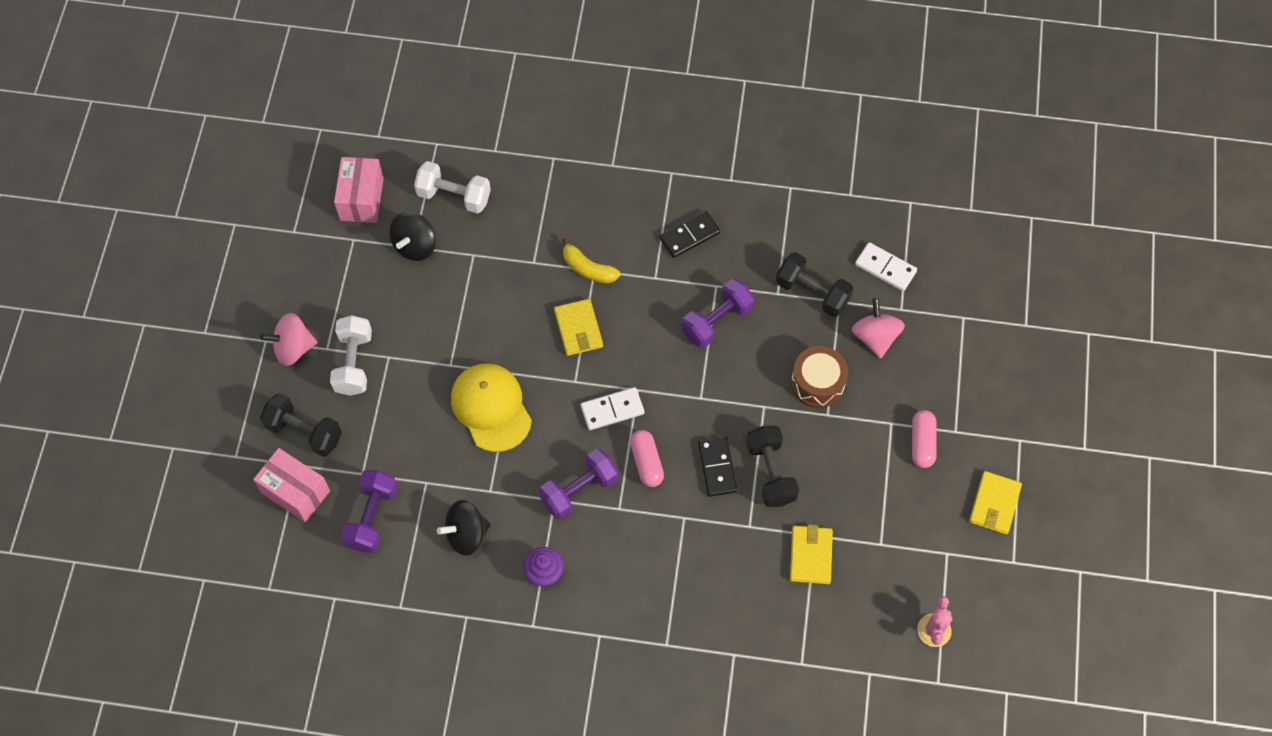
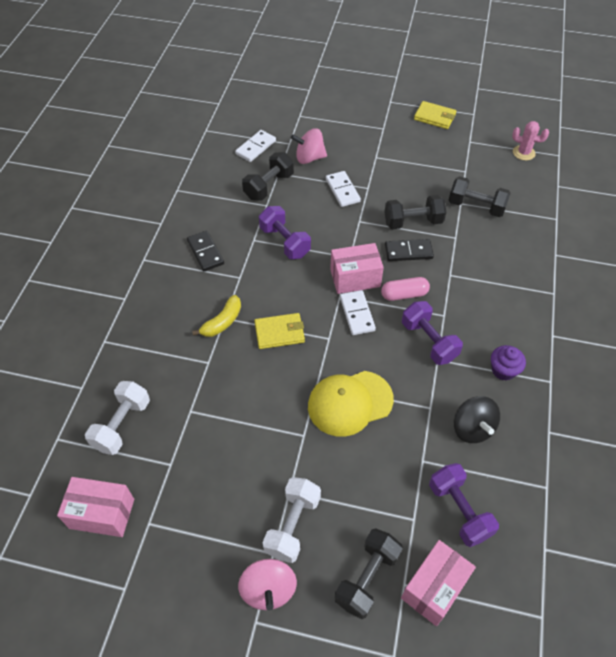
camera: 85 degrees left, 10 degrees down
white dumbbell [330,315,372,396] -> white dumbbell turned 75 degrees counterclockwise [262,477,321,563]
purple dumbbell [341,470,398,553] -> purple dumbbell turned 45 degrees clockwise [429,463,499,547]
black spinning top [389,212,436,261] -> none
yellow wallet [790,525,833,584] -> black dumbbell [449,176,511,217]
brown drum [791,346,848,408] -> white domino [326,171,361,207]
pink capsule [912,410,936,468] -> none
none -> pink box [330,243,384,294]

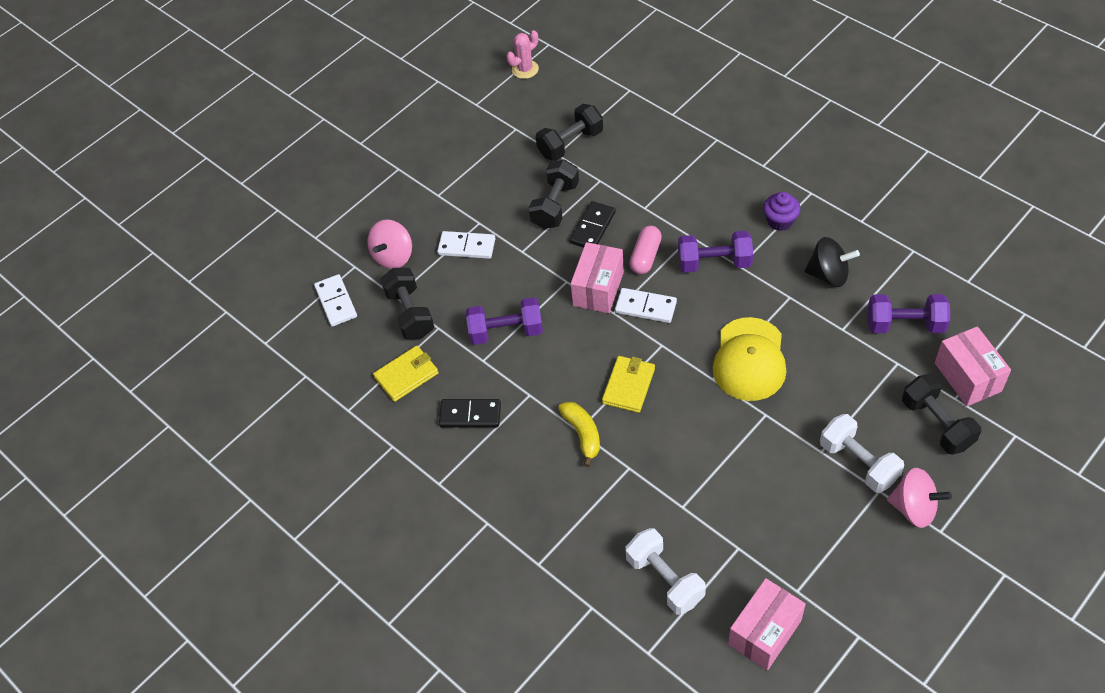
camera: 55 degrees left, 0 degrees up
yellow wallet [414,101,456,129] -> yellow wallet moved to [373,346,439,402]

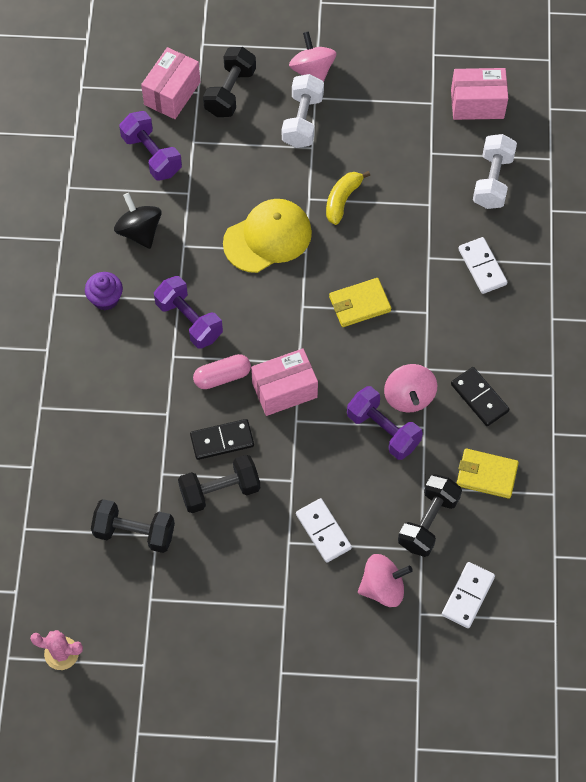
camera: 135 degrees left, 10 degrees up
yellow banana [558,402,600,467] -> yellow banana moved to [326,171,370,225]
white domino [615,288,677,323] -> white domino moved to [458,237,507,294]
none -> pink spinning top [384,364,437,412]

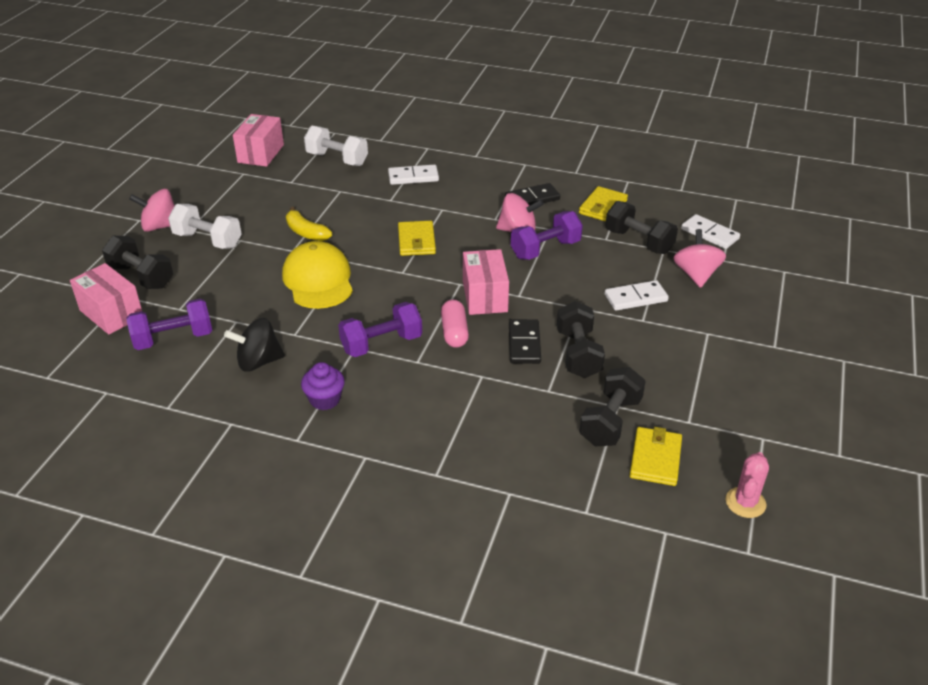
camera: 75 degrees left, 25 degrees down
none -> yellow wallet [630,427,682,486]

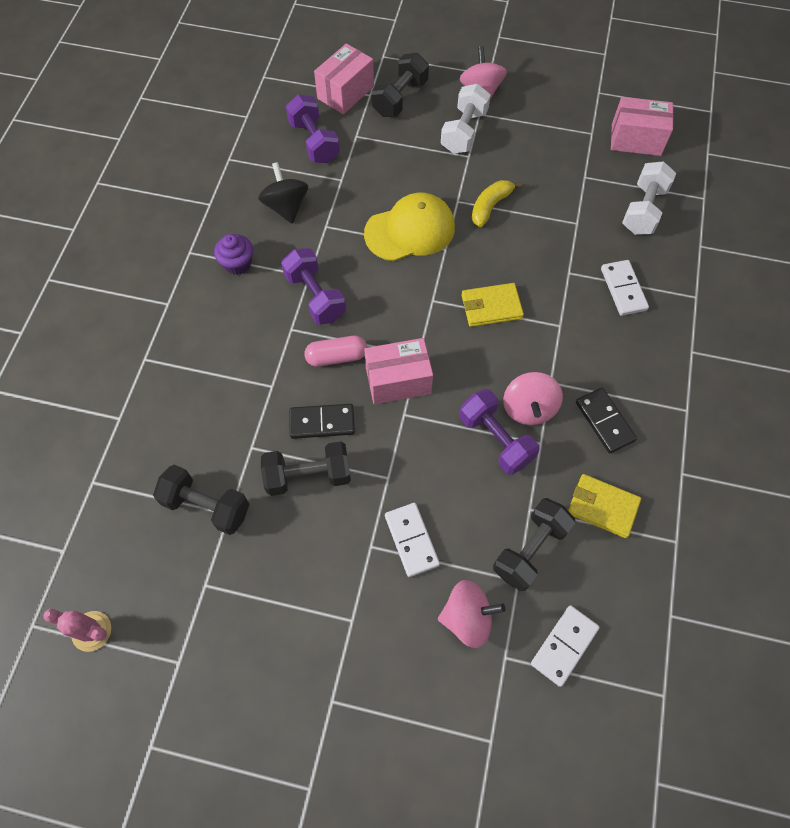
camera: 85 degrees right, 25 degrees up
yellow wallet [630,427,682,486] -> none

